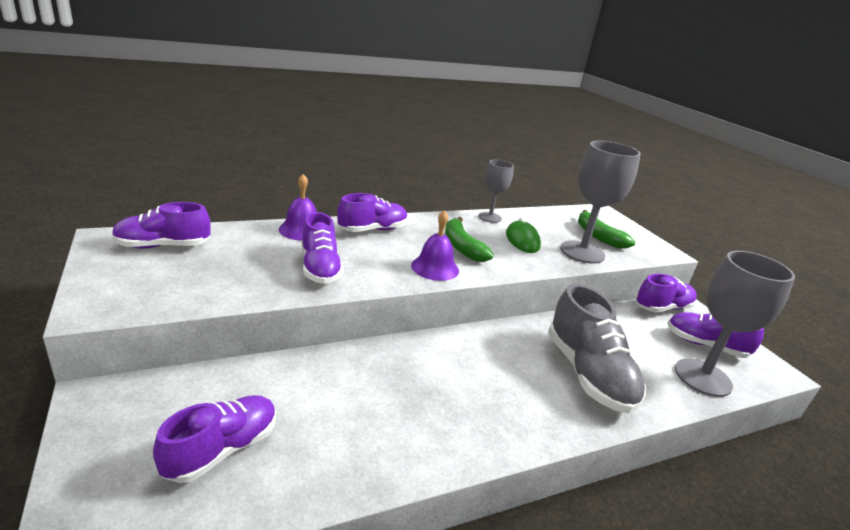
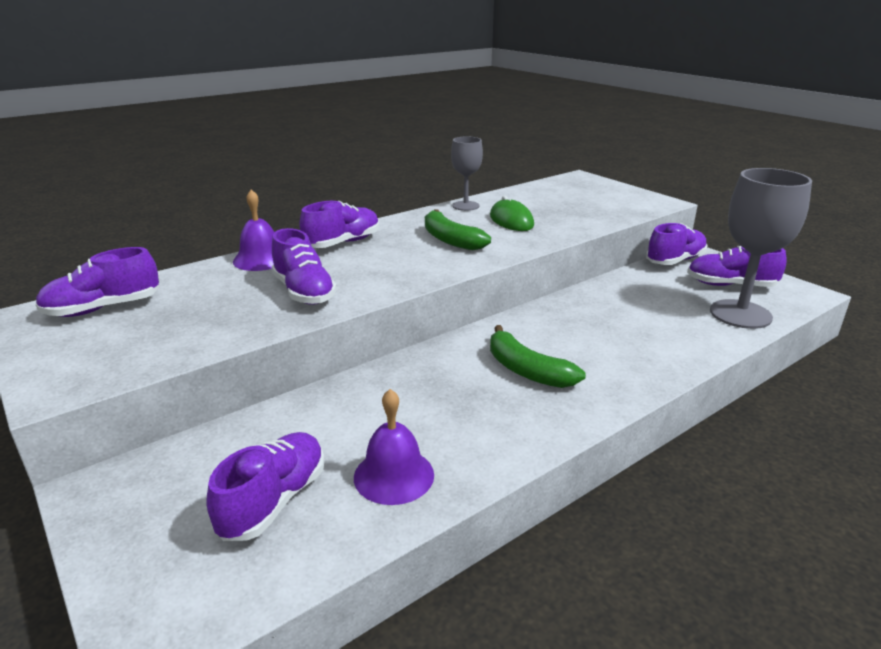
camera: 10 degrees left, 0 degrees up
purple bell [411,210,459,281] -> purple bell moved to [354,389,434,505]
grey shoe [548,284,646,414] -> none
grey goblet [560,141,641,264] -> none
green banana [578,210,635,249] -> green banana moved to [490,325,586,388]

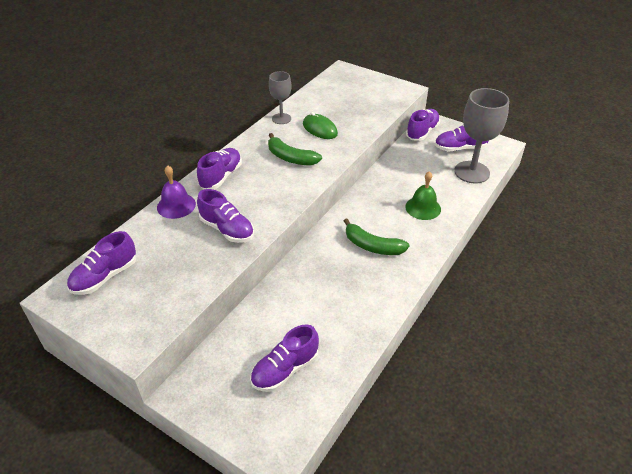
camera: 20 degrees left, 15 degrees up
purple shoe [206,432,325,541] -> purple shoe turned 135 degrees counterclockwise [250,324,319,392]
purple bell [354,389,434,505] -> none
none -> green bell [405,171,441,220]

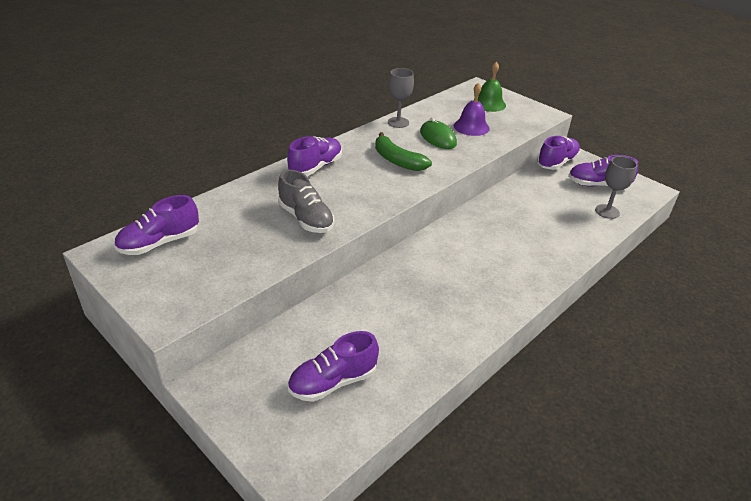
camera: 10 degrees right, 5 degrees down
purple bell [157,165,196,219] -> purple bell moved to [454,82,490,136]
purple shoe [197,189,254,243] -> grey shoe [278,170,334,233]
green banana [344,218,410,255] -> none
green bell [405,171,441,220] -> green bell moved to [477,61,506,112]
grey goblet [454,88,509,183] -> grey goblet [595,156,637,219], size x0.57

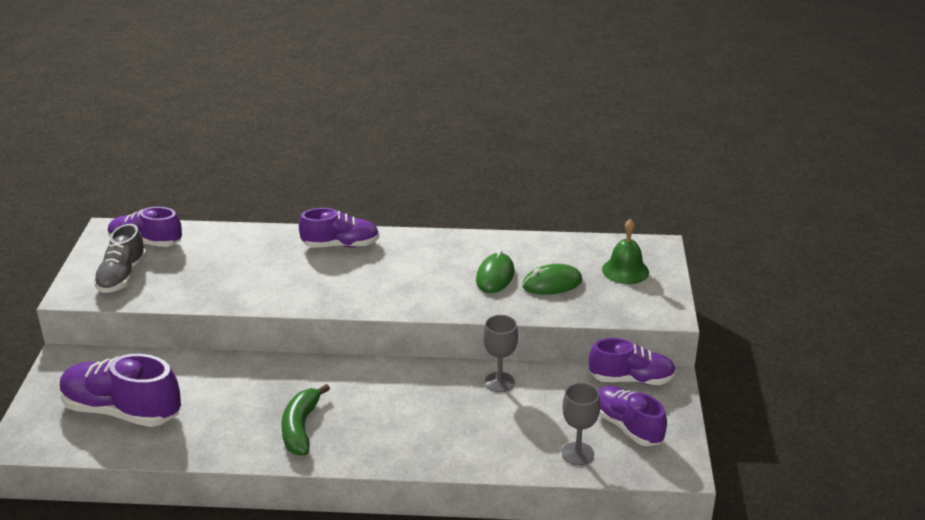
camera: 50 degrees right, 5 degrees down
grey shoe [278,170,334,233] -> grey shoe moved to [94,224,147,293]
purple shoe [288,331,379,402] -> purple shoe [60,354,181,427], size x1.50
green banana [375,132,432,171] -> green banana moved to [281,384,330,455]
grey goblet [388,68,414,128] -> grey goblet moved to [483,315,518,392]
purple bell [454,82,490,136] -> green mouse [522,264,582,295]

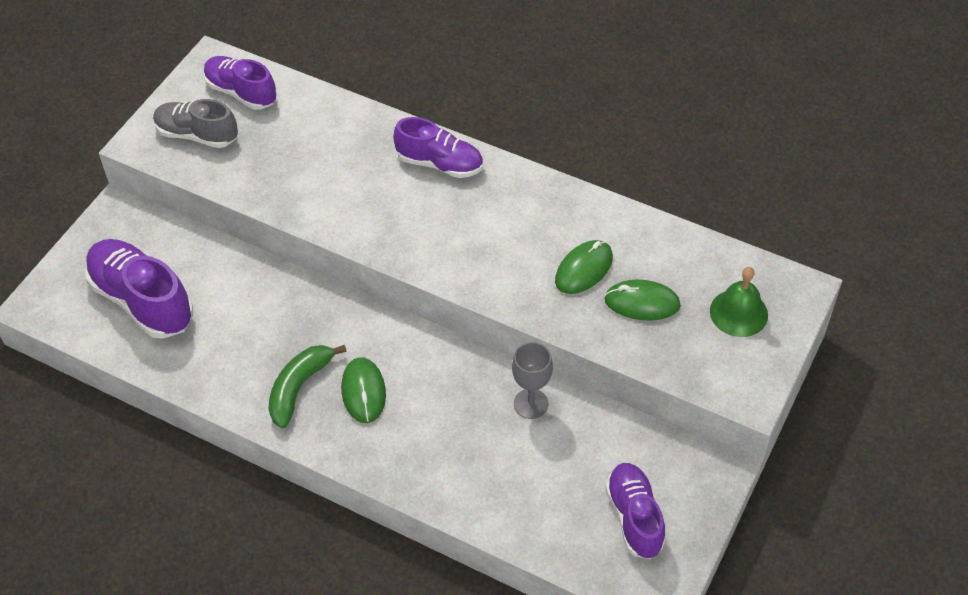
camera: 25 degrees right, 20 degrees up
grey shoe [94,224,147,293] -> grey shoe turned 75 degrees clockwise [153,99,238,148]
grey goblet [562,383,600,465] -> none
purple shoe [589,338,676,385] -> none
none -> green mouse [341,357,386,423]

